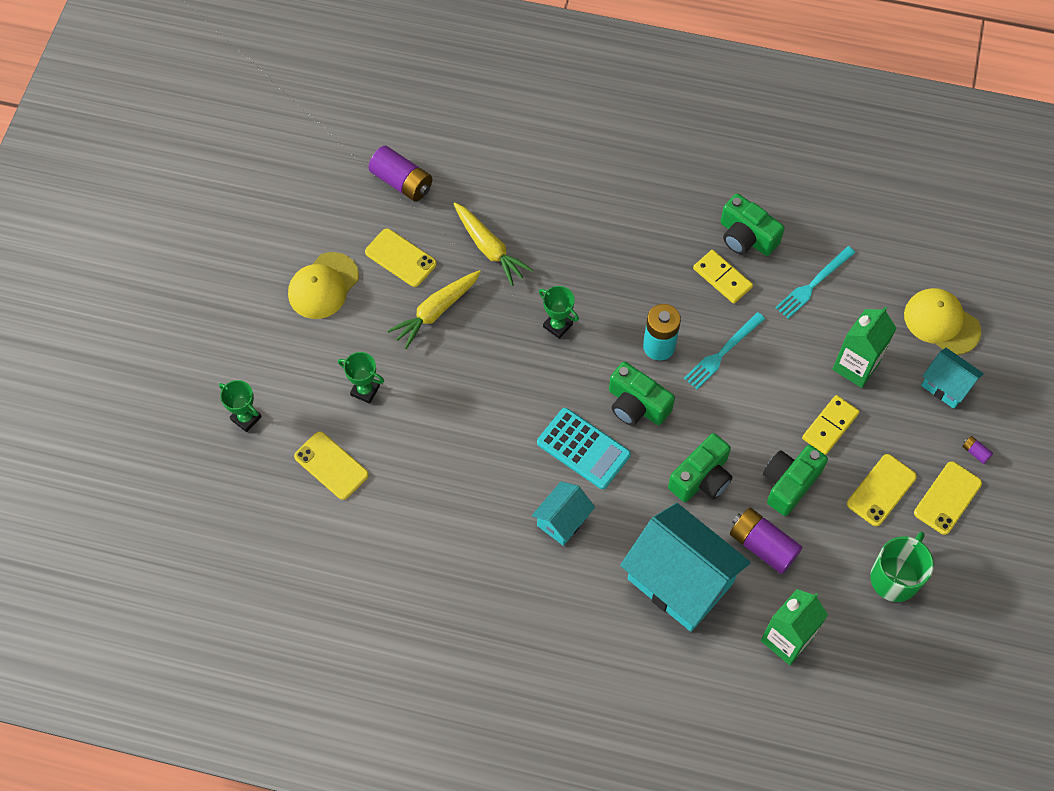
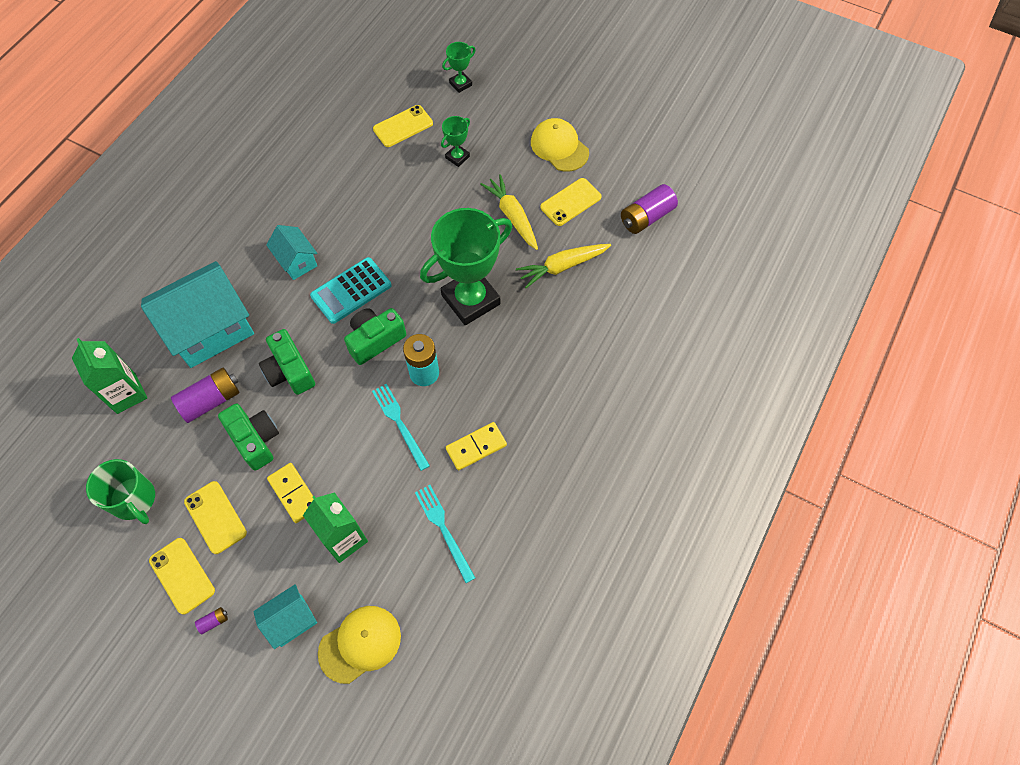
camera: 105 degrees right, 0 degrees up
green trophy [539,286,579,339] -> green trophy [420,208,512,325], size x2.25
green camera [720,193,785,256] -> none

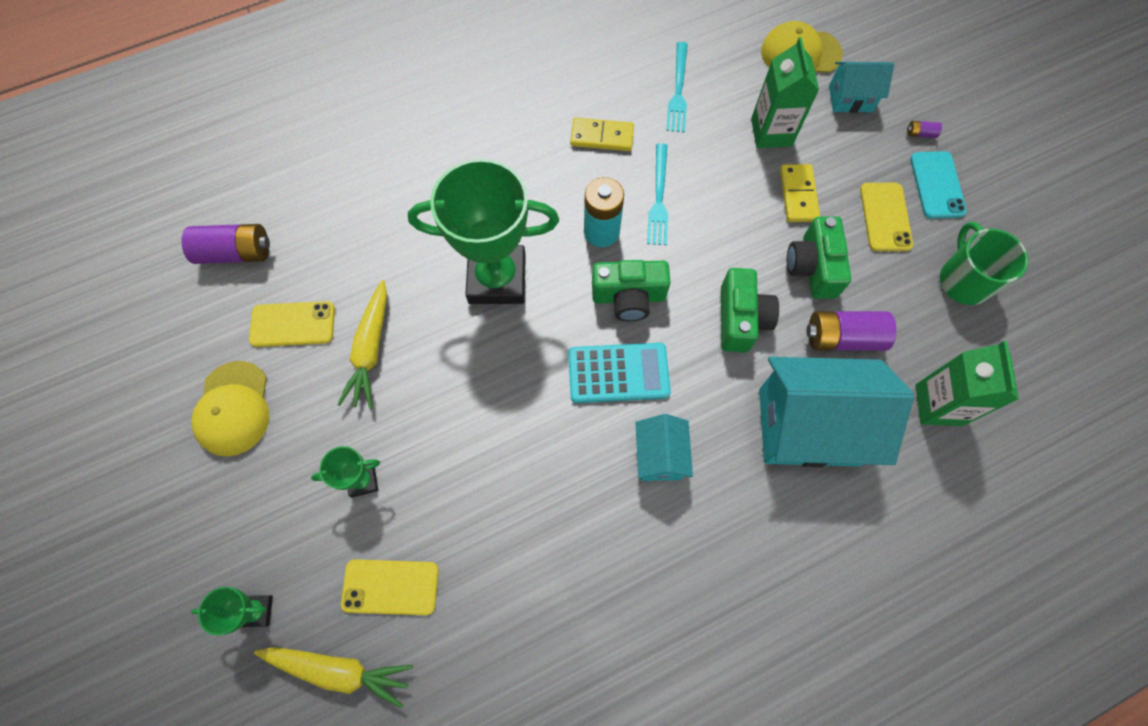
camera: 145 degrees left, 5 degrees up
yellow phone [149,538,215,614] -> turquoise phone [910,151,967,219]
yellow carrot [516,244,611,288] -> yellow carrot moved to [254,647,413,708]

